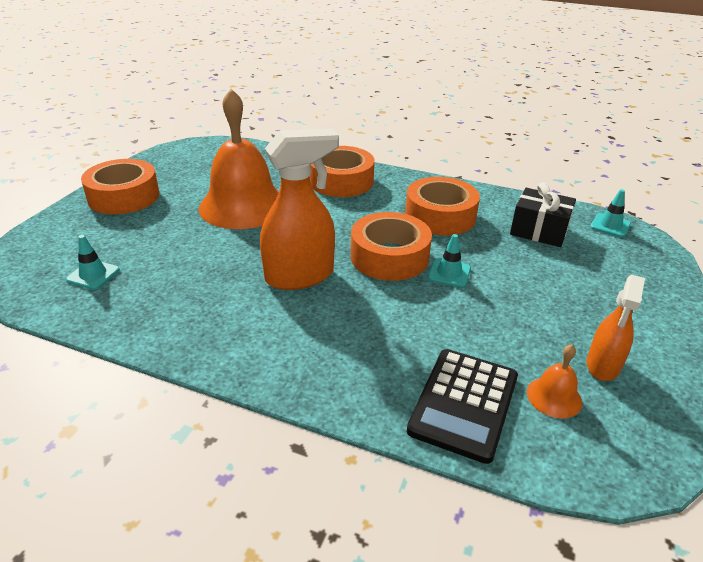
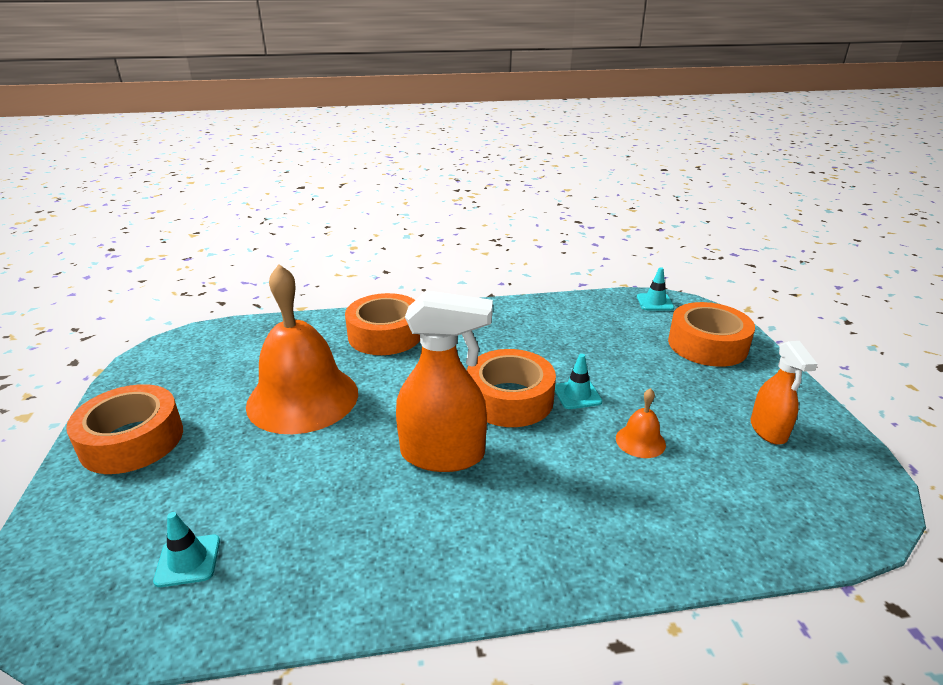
camera: 30 degrees left, 5 degrees down
orange spray bottle [260,129,339,290] -> orange spray bottle turned 60 degrees clockwise [396,290,493,472]
orange tape [405,177,480,236] -> orange tape moved to [668,302,755,367]
black calculator [407,349,518,464] -> none
black gift [510,182,576,247] -> none
orange bell [527,344,582,418] -> orange bell moved to [616,388,666,458]

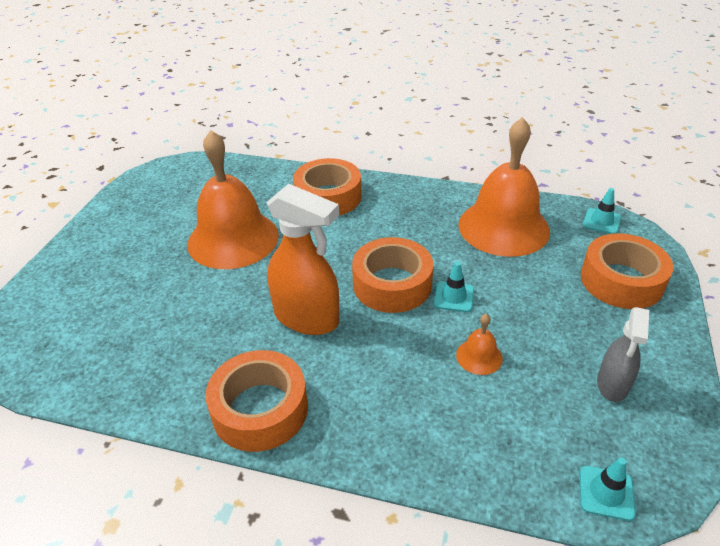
camera: 25 degrees right, 10 degrees up
orange tape [66,384,183,474] -> orange tape moved to [206,350,308,452]
turquoise traffic cone [153,512,220,587] -> turquoise traffic cone moved to [580,458,636,521]
orange spray bottle [751,341,817,445] -> grey spray bottle [597,307,649,402]
none -> orange bell [458,117,550,257]

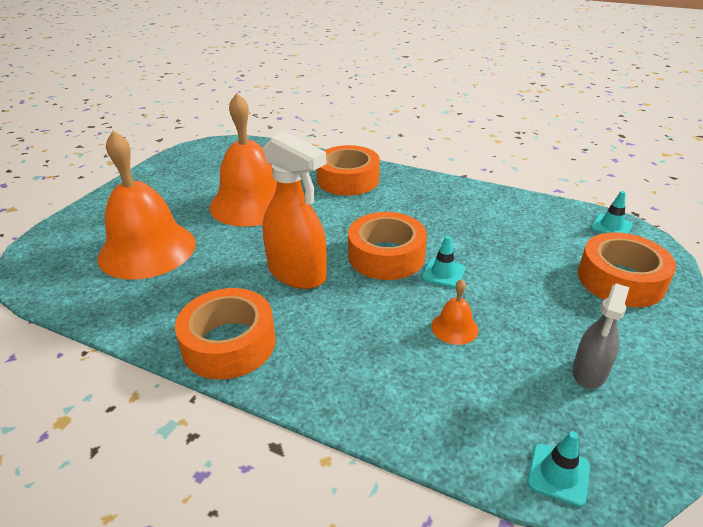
camera: 10 degrees right, 5 degrees down
orange bell [458,117,550,257] -> orange bell moved to [97,131,196,280]

